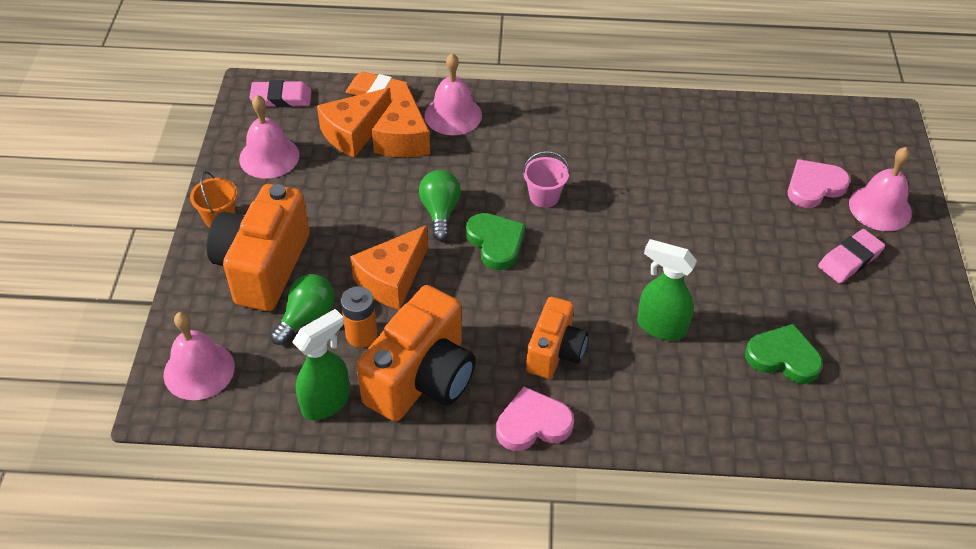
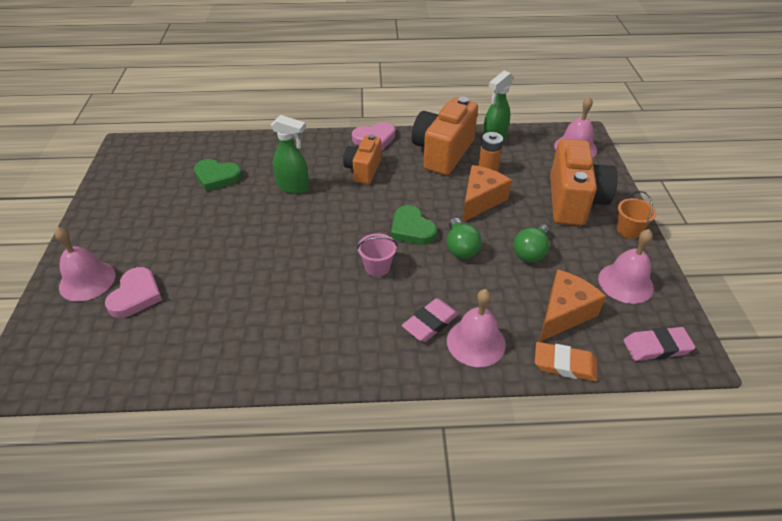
camera: 175 degrees right, 5 degrees down
green light bulb [270,274,334,345] -> green light bulb moved to [513,224,549,263]
orange cheese [372,83,430,157] -> none
pink heart [788,159,850,208] -> pink heart turned 45 degrees counterclockwise [105,267,162,318]
pink eraser [818,229,885,283] -> pink eraser moved to [402,298,459,342]

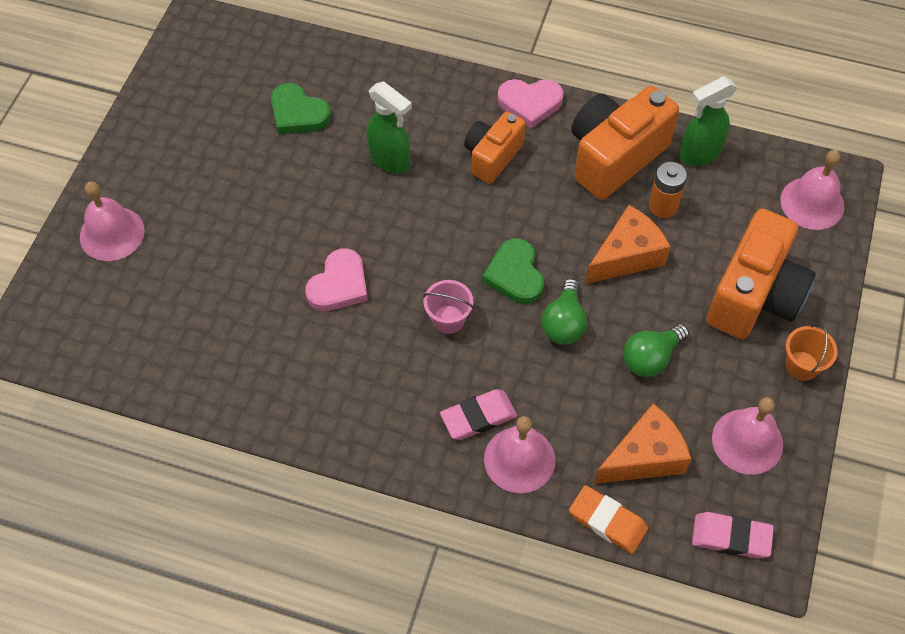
camera: 20 degrees right, 15 degrees up
pink heart [105,267,162,318] -> pink heart moved to [305,248,368,311]

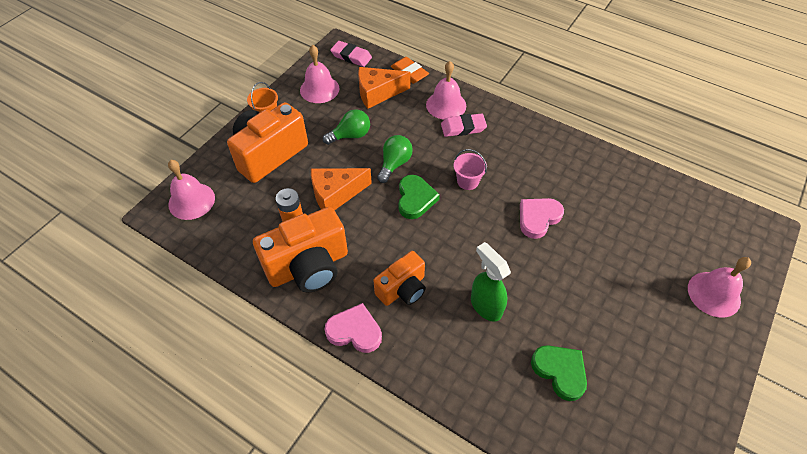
camera: 165 degrees left, 5 degrees down
green spray bottle [679,77,737,166] -> none

